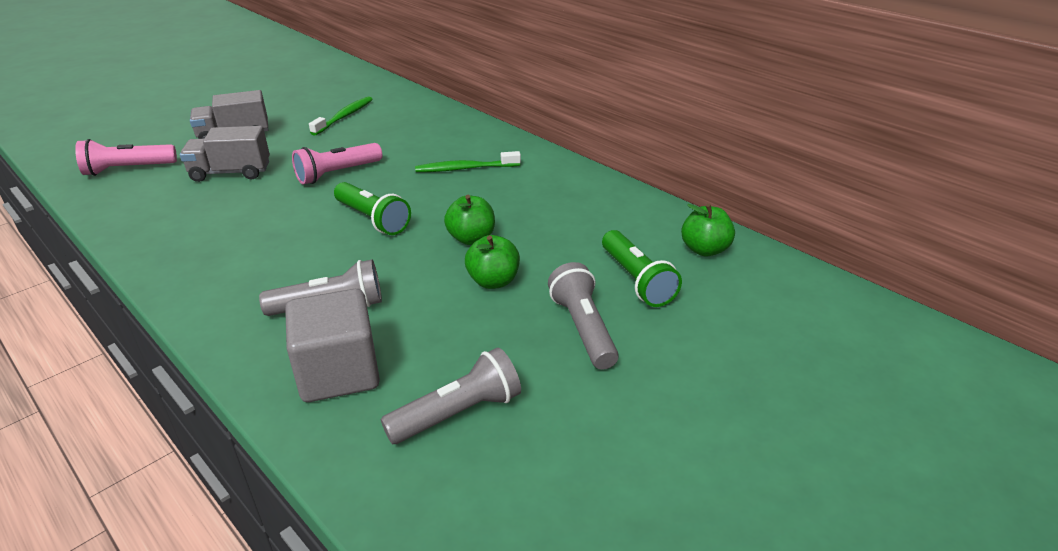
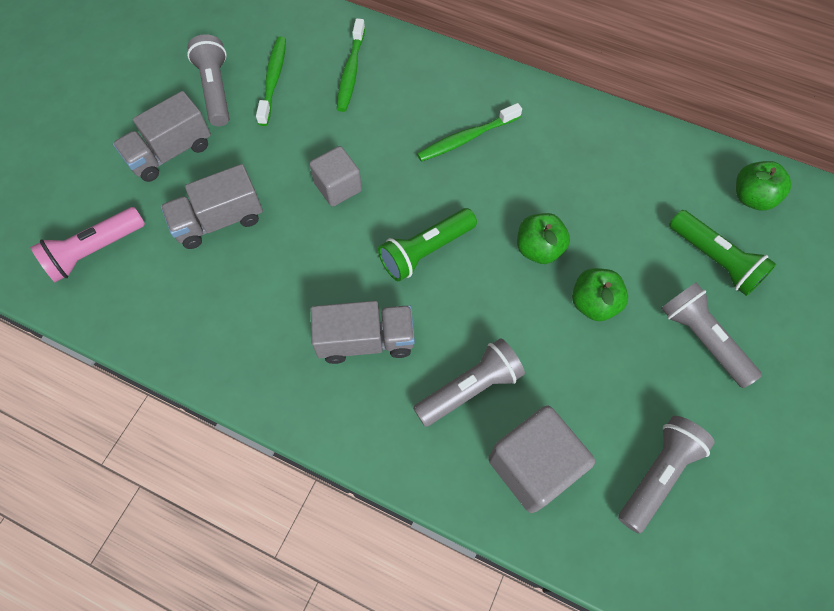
camera: 20 degrees left, 30 degrees up
pink flashlight [292,143,382,184] -> grey cube [309,146,362,207]
green flashlight [334,182,411,235] -> green flashlight turned 120 degrees clockwise [378,208,477,281]
none -> grey flashlight [187,34,230,126]
none -> grey truck [311,301,415,364]
none -> green toothbrush [337,18,365,112]

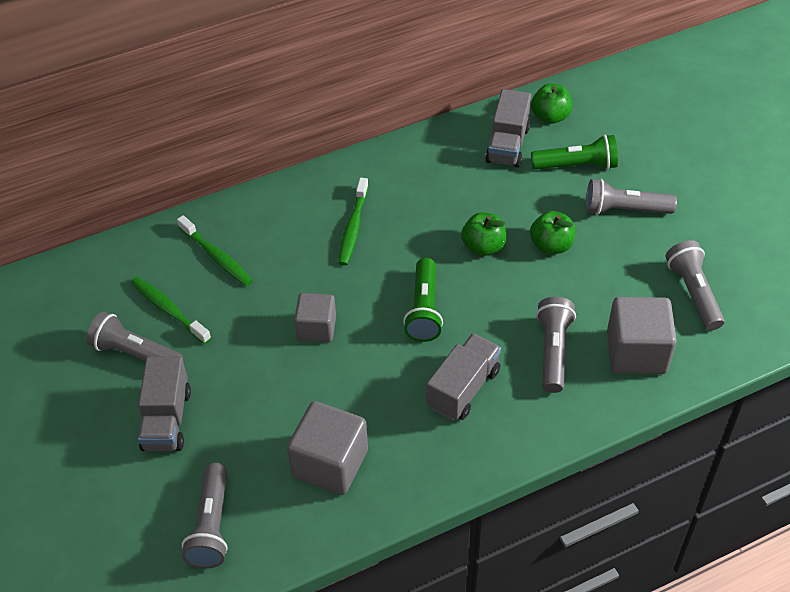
camera: 50 degrees left, 15 degrees down
pink flashlight [30,207,145,282] -> grey flashlight [182,463,228,568]
grey truck [161,164,263,249] -> grey truck moved to [485,89,531,167]
none -> grey cube [287,401,368,495]

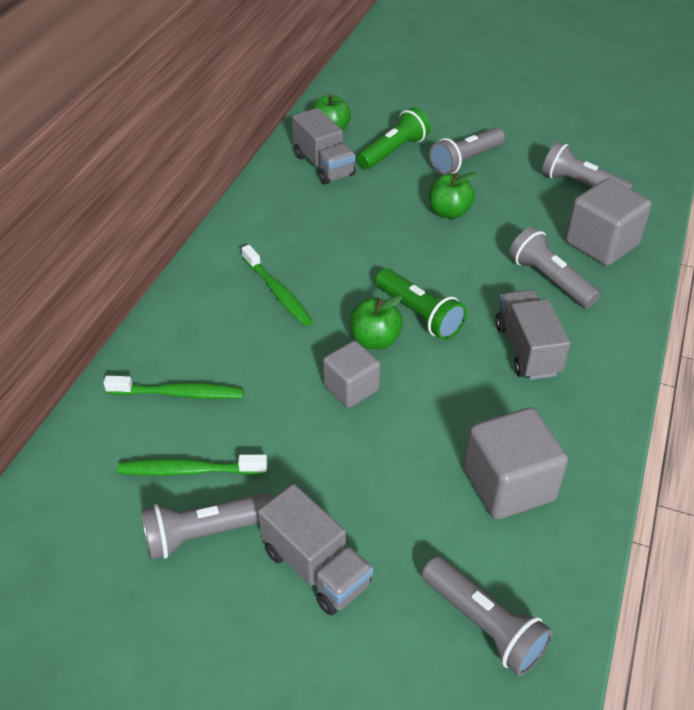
camera: 45 degrees left, 5 degrees down
green apple [461,212,506,256] -> green apple moved to [349,295,403,350]

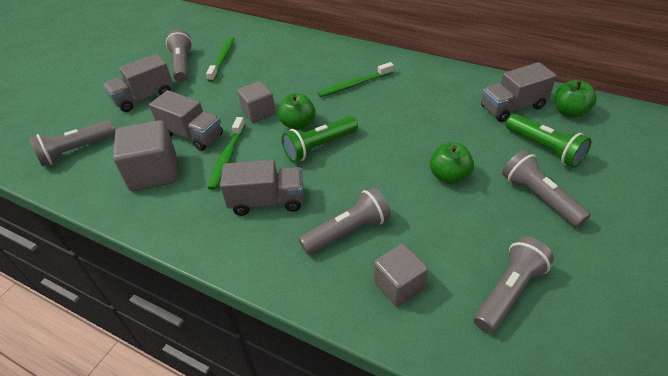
camera: 100 degrees right, 0 degrees up
green toothbrush [104,376,244,399] -> green toothbrush moved to [207,117,245,190]
grey cube [565,178,652,266] -> grey cube [374,244,428,307], size x0.65
none -> grey truck [149,90,223,151]

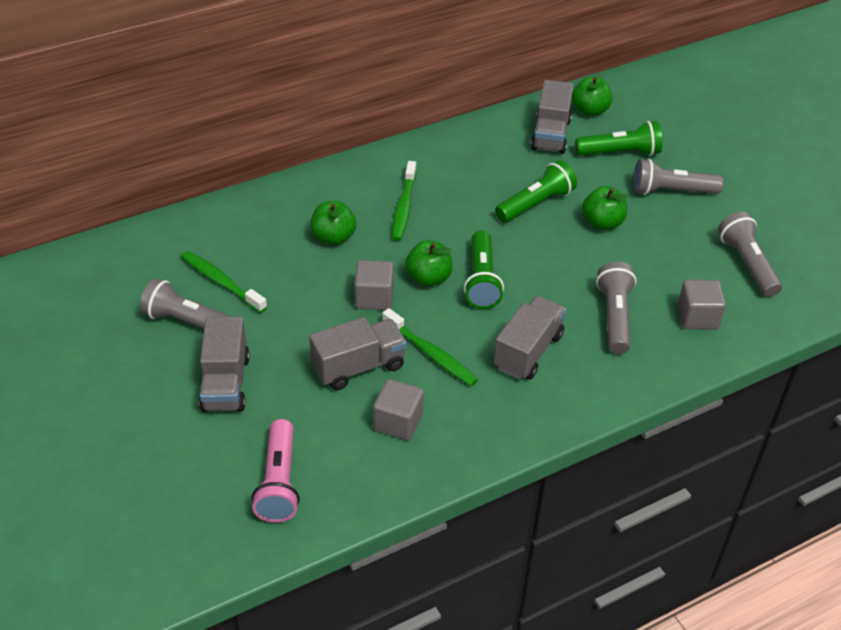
camera: 60 degrees left, 0 degrees up
grey flashlight [29,120,115,166] -> pink flashlight [252,419,300,523]
grey cube [113,120,177,191] -> grey cube [373,379,424,440], size x0.65
none -> green apple [311,201,357,245]
none -> green flashlight [495,160,577,223]

